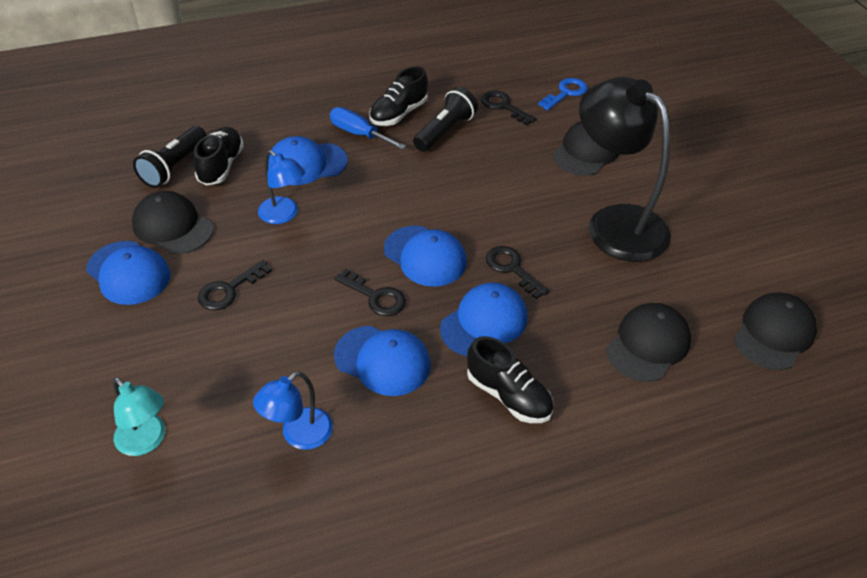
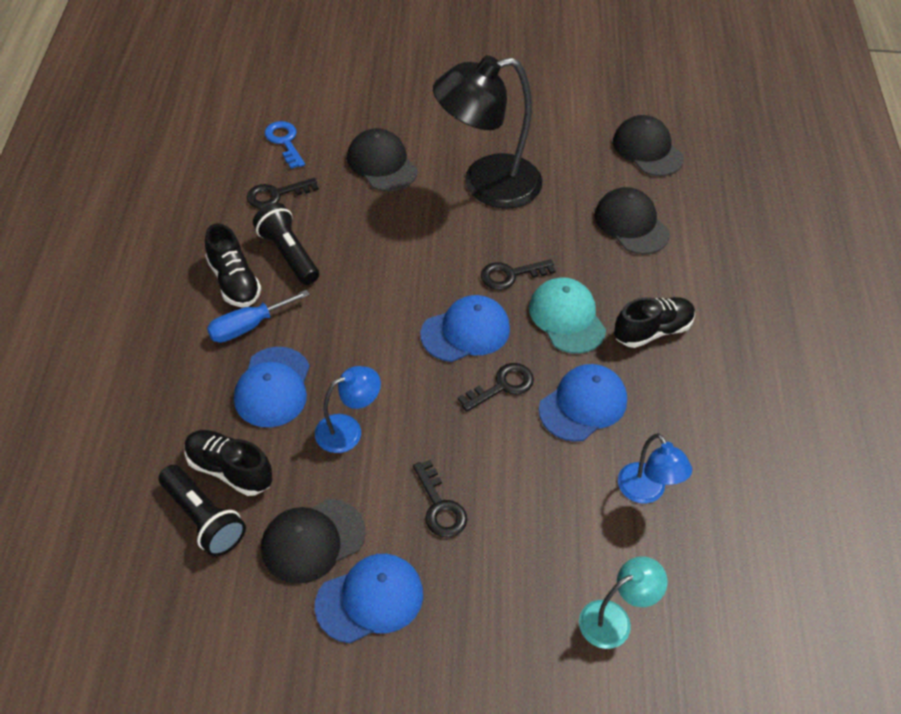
camera: 70 degrees left, 5 degrees up
blue cap [440,282,528,356] -> turquoise cap [529,277,606,354]

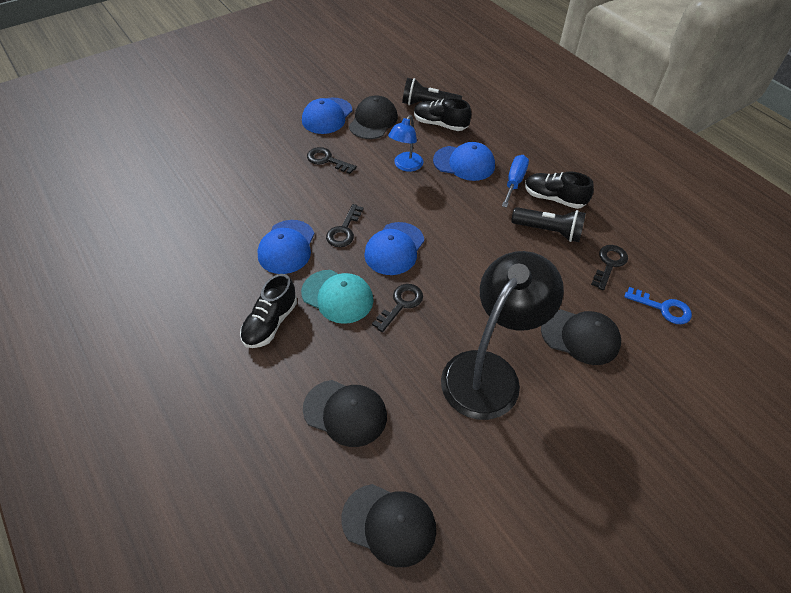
camera: 145 degrees right, 0 degrees up
black shoe [184,430,272,496] -> black shoe turned 150 degrees counterclockwise [414,98,471,131]
blue cap [234,347,310,427] -> blue cap turned 135 degrees clockwise [433,142,495,181]
turquoise lamp [579,556,668,649] -> none
blue lamp [618,433,692,503] -> none

